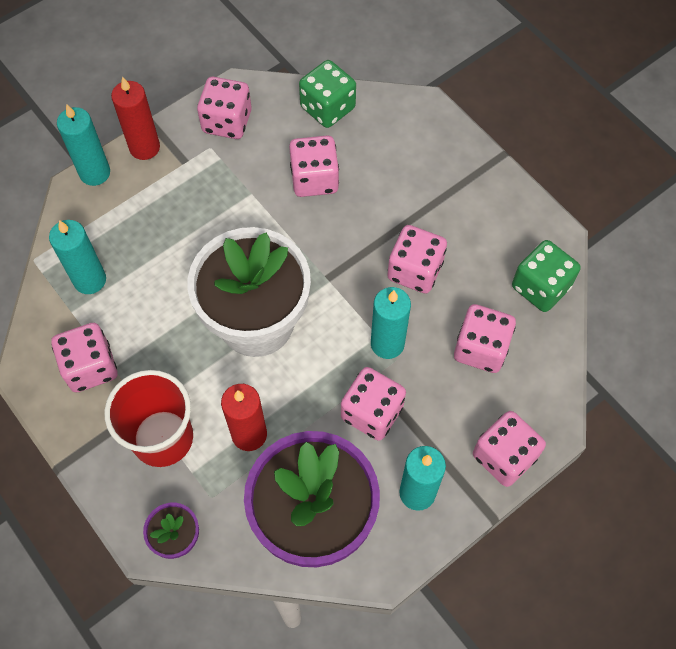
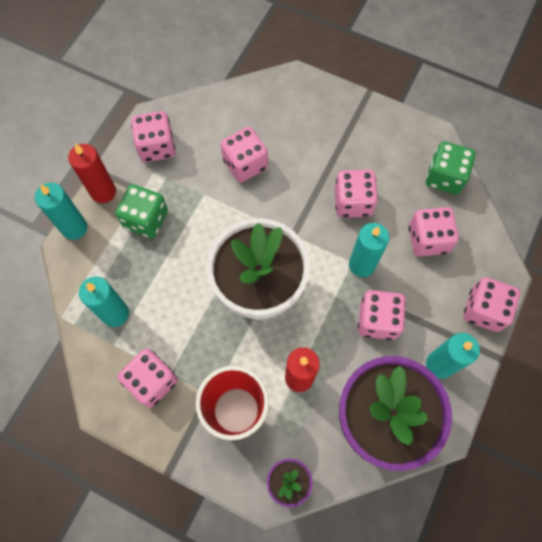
camera: 25 degrees left, 5 degrees up
green dice [299,60,356,128] -> green dice moved to [115,184,168,238]

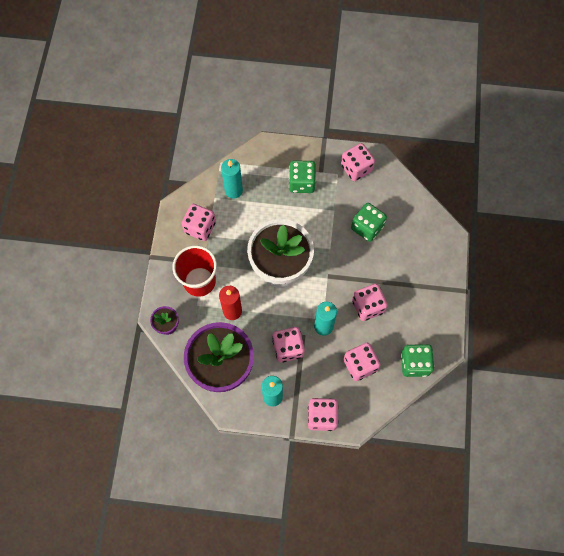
camera: 70 degrees right, 0 degrees up
turquoise candle [35,183,87,240] -> none
red candle [68,144,116,203] -> none
pink dice [221,127,268,183] -> green dice [351,203,387,242]

